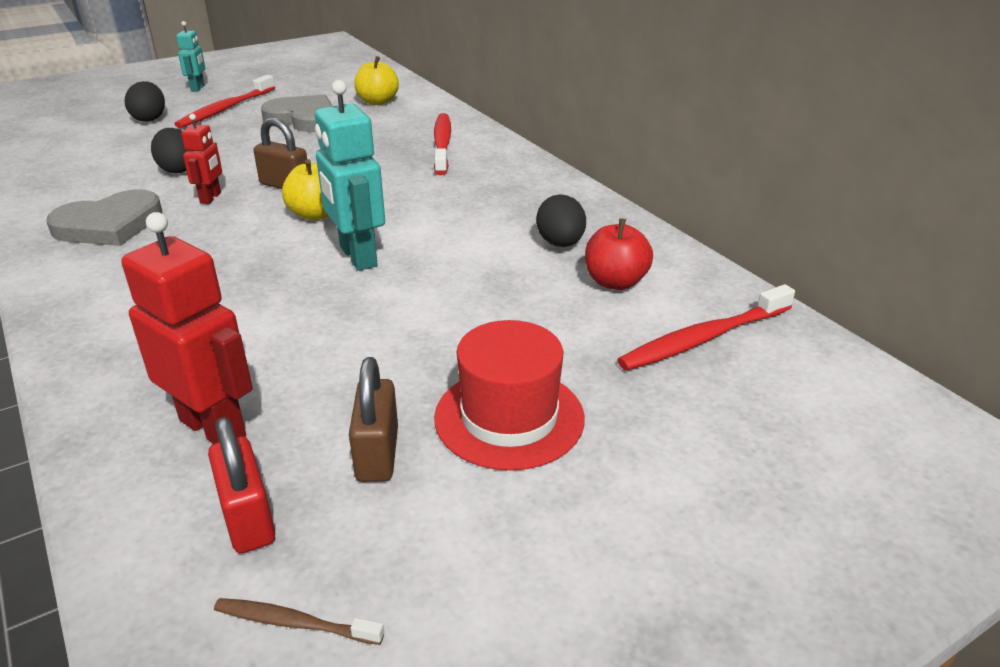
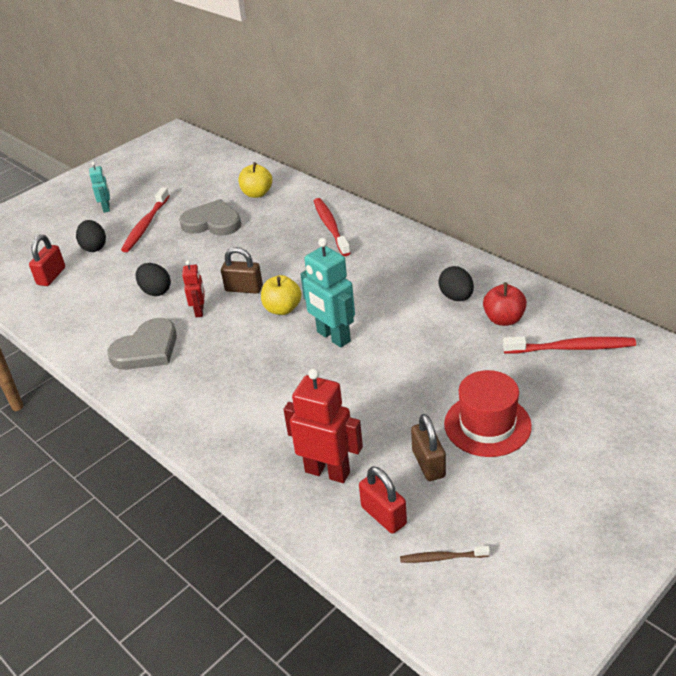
camera: 10 degrees left, 5 degrees up
red toothbrush [617,284,795,371] -> red toothbrush turned 135 degrees counterclockwise [503,336,636,354]
none -> red padlock [29,235,65,286]

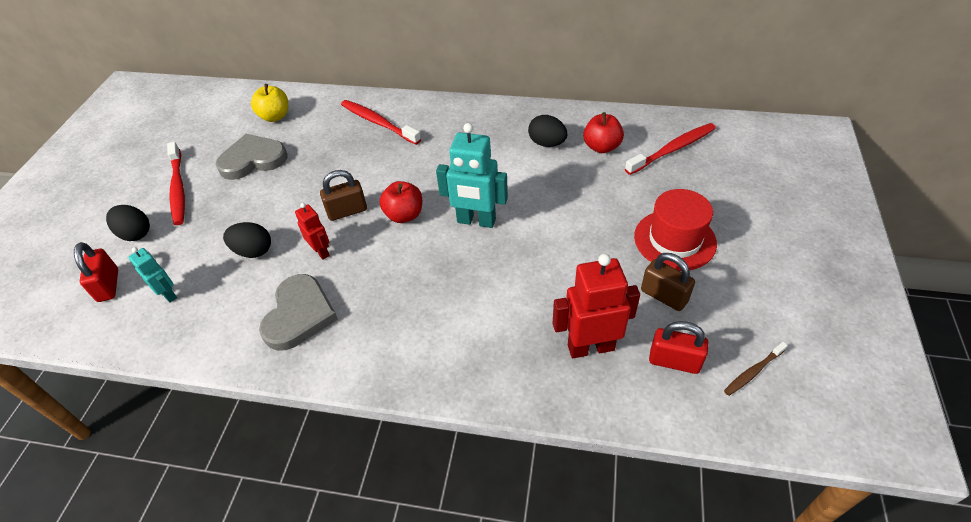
camera: 35 degrees left, 10 degrees up
turquoise robot [89,162,110,213] -> turquoise robot moved to [128,247,177,303]
yellow apple [261,275,302,315] -> red apple [379,181,422,223]

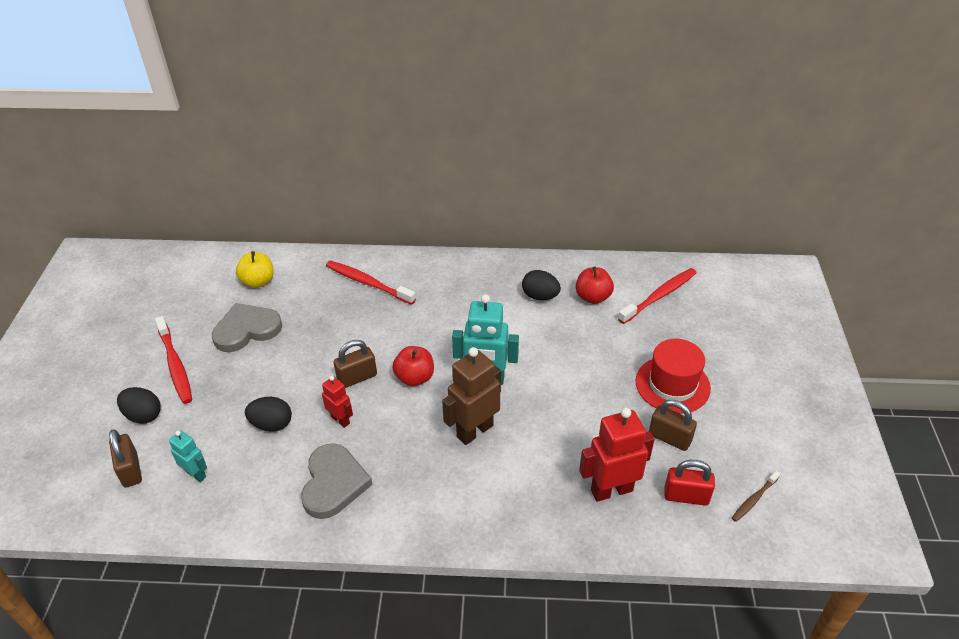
camera: 10 degrees left, 5 degrees down
red padlock [74,242,118,302] -> brown padlock [109,429,142,488]
none -> brown robot [442,347,501,445]

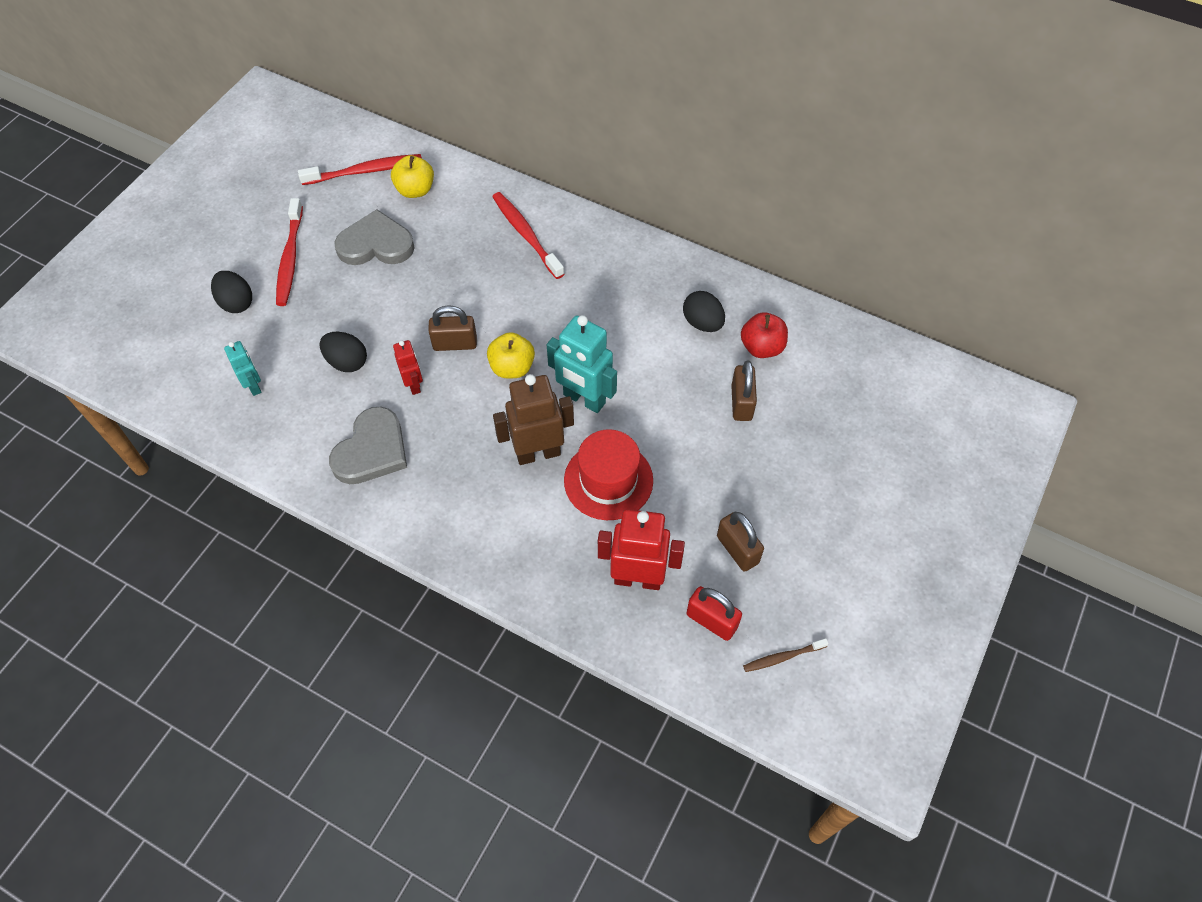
camera: 25 degrees right, 15 degrees up
brown padlock [109,429,142,488] -> brown padlock moved to [731,361,757,421]
red apple [392,346,434,386] -> yellow apple [487,332,535,378]
red toothbrush [618,268,697,324] -> red toothbrush moved to [298,154,422,185]
red hat [636,339,711,414] -> red hat moved to [564,429,653,520]

